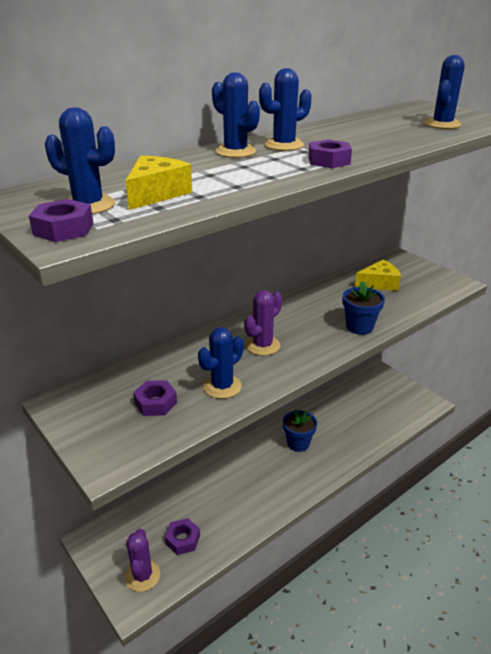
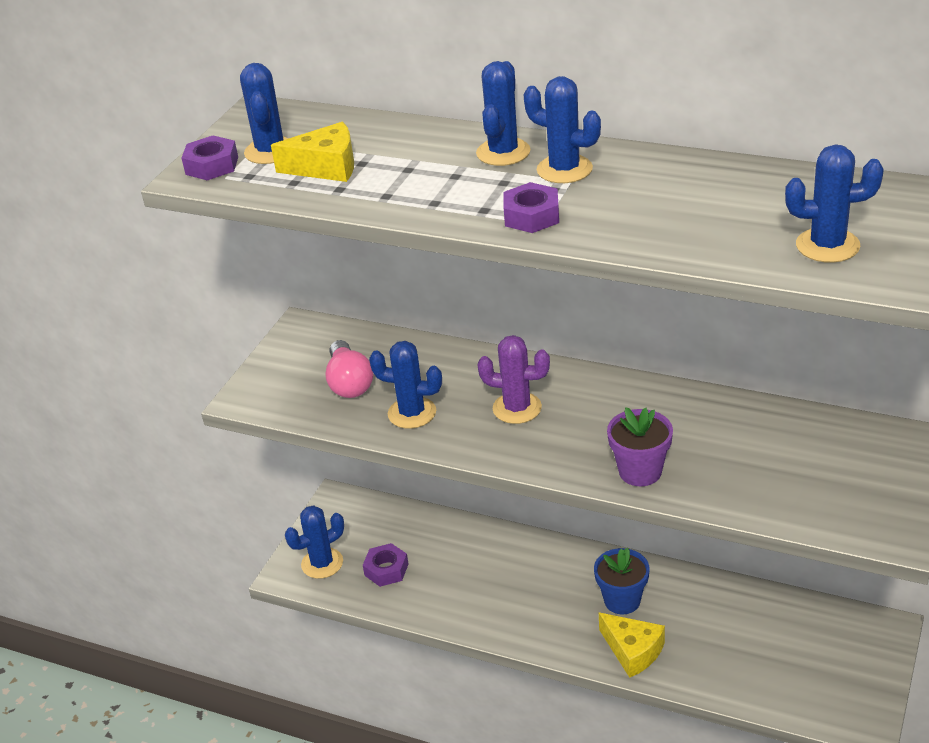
camera: 65 degrees right, 5 degrees up
purple cactus [125,528,160,592] -> blue cactus [285,505,344,579]
purple nut [133,380,177,416] -> pink light bulb [325,340,373,398]
blue flower pot [343,281,385,335] -> purple flower pot [607,407,673,486]
yellow cheese [355,260,401,291] -> yellow cheese moved to [599,613,665,678]

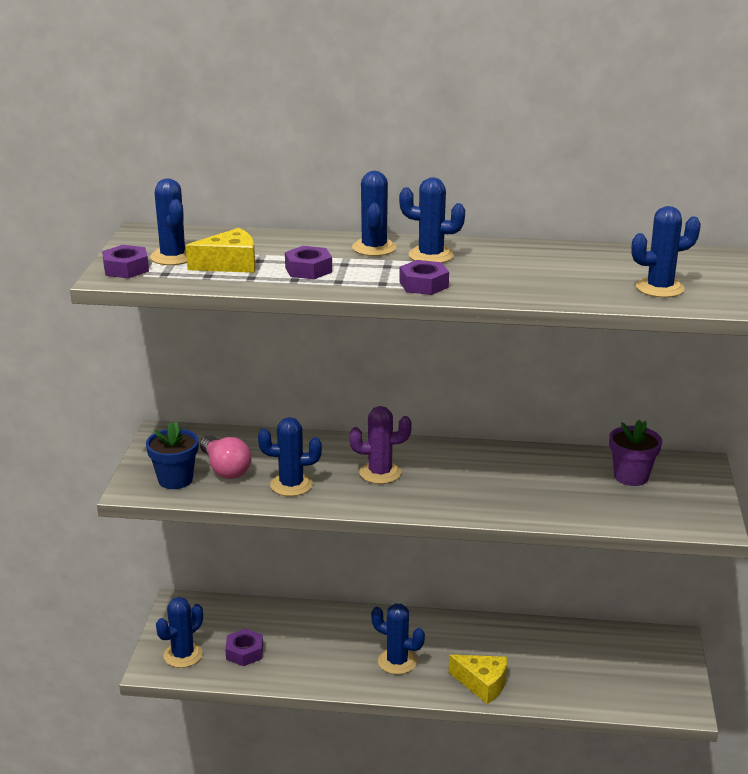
camera: 20 degrees left, 10 degrees down
blue flower pot [594,548,650,614] -> blue flower pot moved to [146,422,199,489]
purple flower pot [607,407,673,486] -> purple flower pot moved to [609,420,662,486]
none -> purple nut [285,246,332,279]
none -> blue cactus [371,604,425,675]

